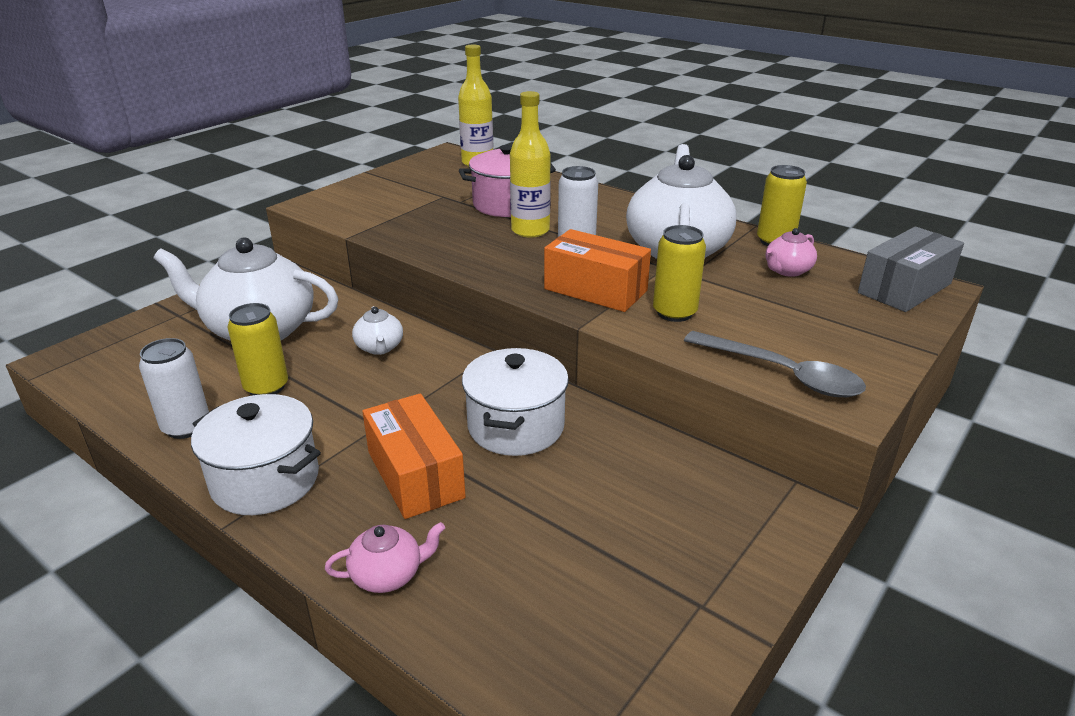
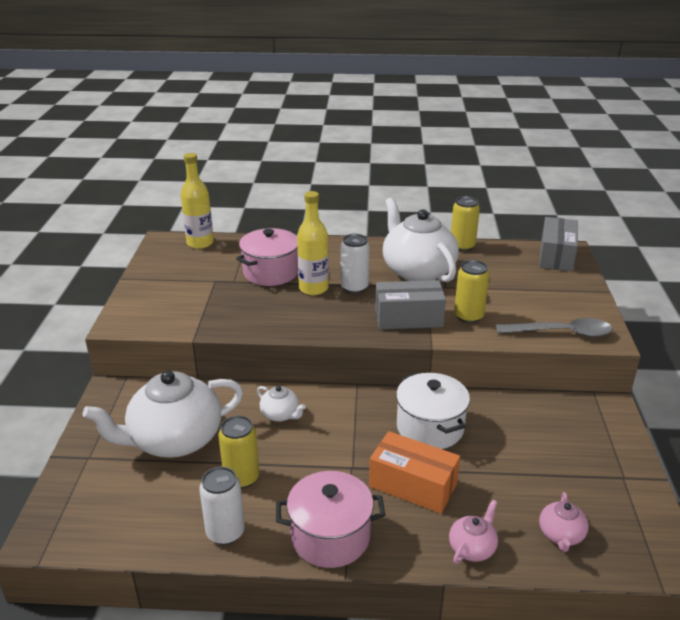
camera: 35 degrees left, 0 degrees up
white pot [191,394,321,515] -> pink pot [276,471,385,568]
orange box [544,229,651,312] -> grey box [375,280,446,329]
pink teapot [766,228,817,277] -> pink teapot moved to [539,492,589,552]

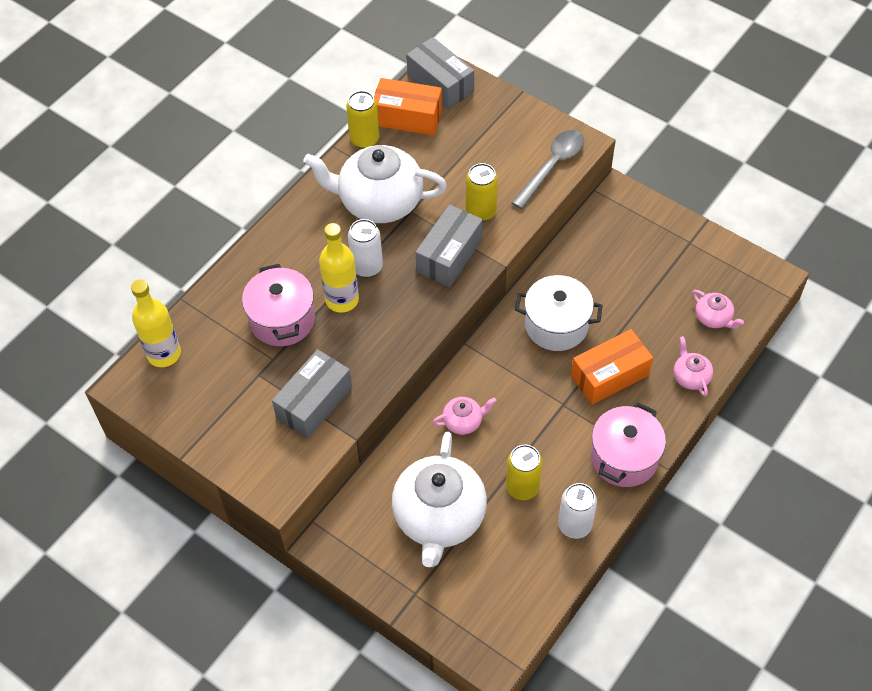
camera: 55 degrees left, 25 degrees up
white teapot [257,386,306,422] -> pink teapot [433,397,496,435]
none -> grey box [272,349,352,439]
none -> orange box [374,78,442,136]

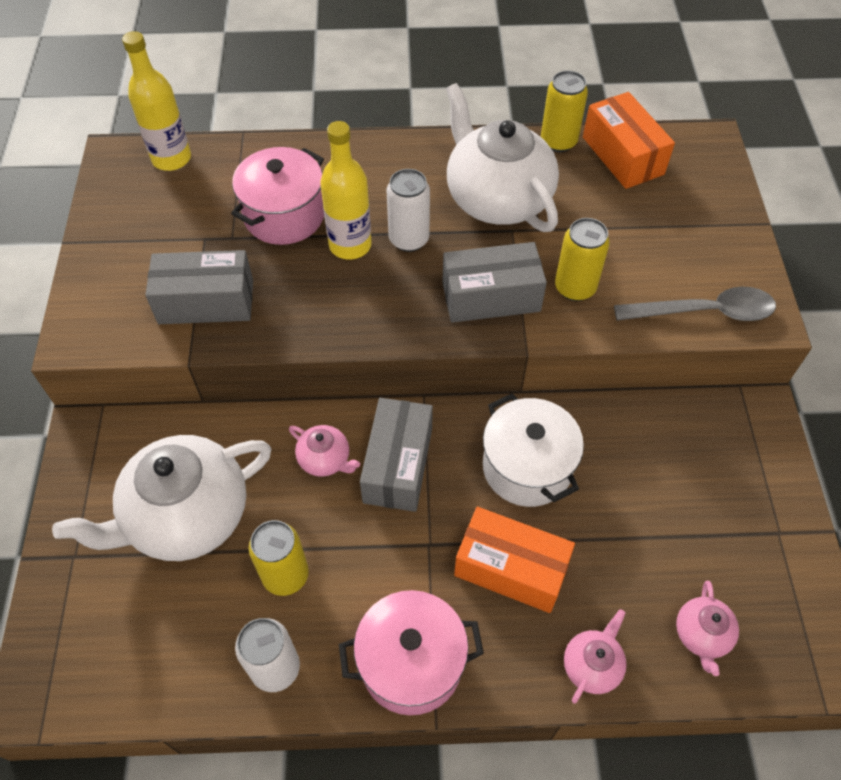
camera: 50 degrees right, 0 degrees up
grey box [407,37,474,110] -> grey box moved to [360,398,433,512]

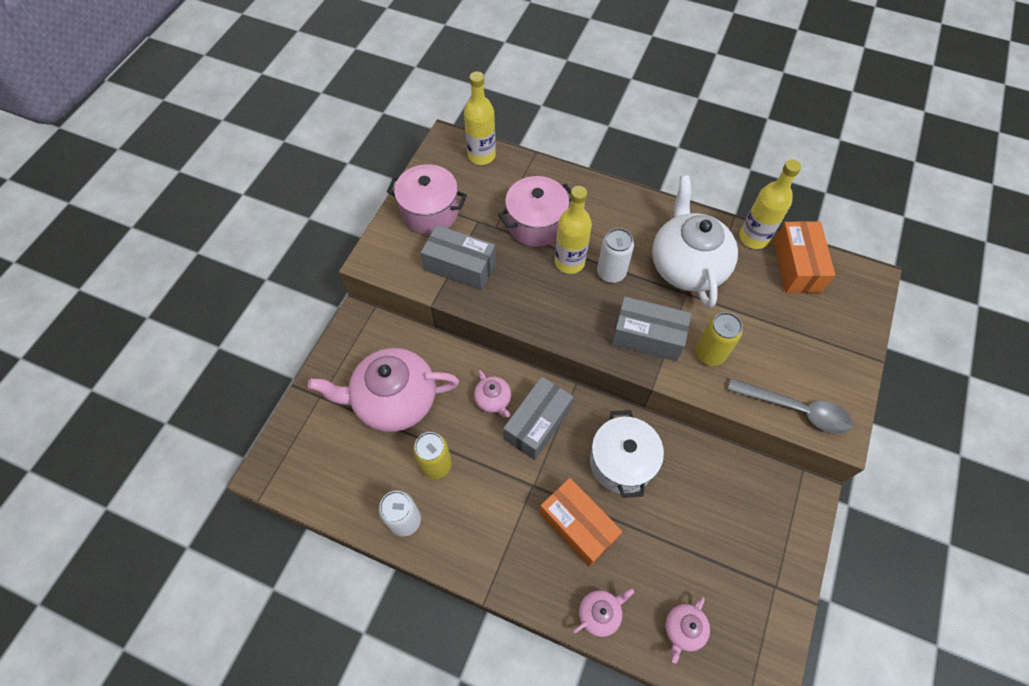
camera: 25 degrees right, 5 degrees up
white teapot [52,435,272,561] -> pink teapot [308,348,459,432]
pink pot [339,590,484,715] -> pink pot moved to [387,164,467,234]
yellow can [541,70,588,152] -> yellow bottle [739,159,801,249]

